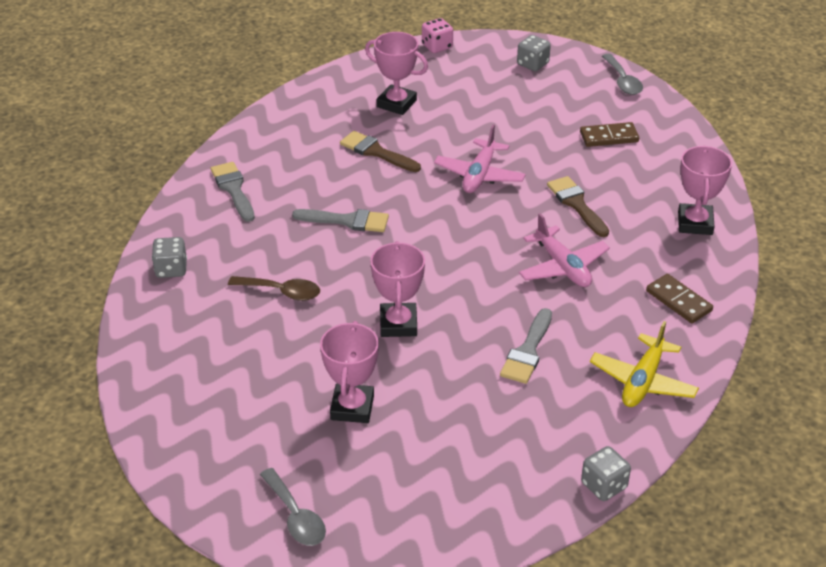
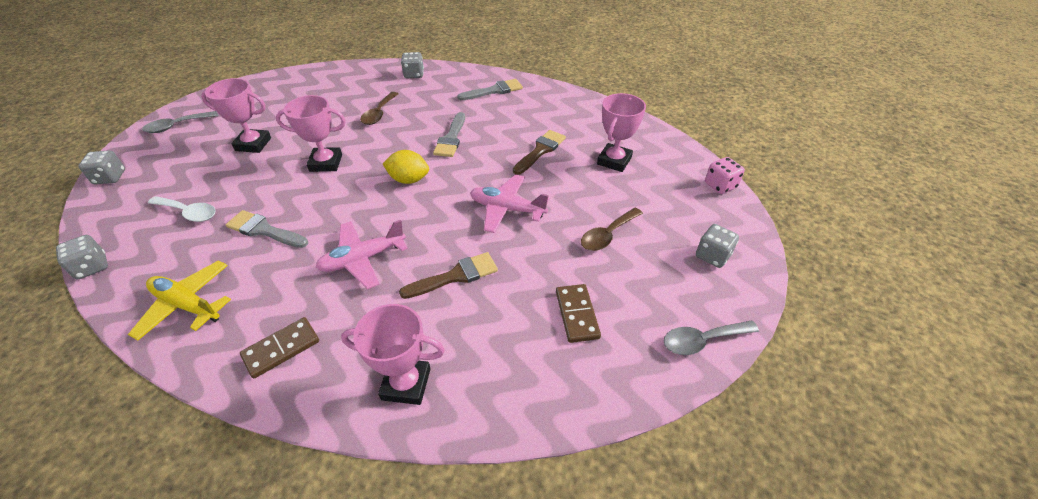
camera: 90 degrees right, 5 degrees up
none -> grey dice [78,150,125,185]
none -> white spoon [148,196,216,222]
none -> yellow lemon [383,150,429,184]
none -> brown spoon [581,208,643,251]

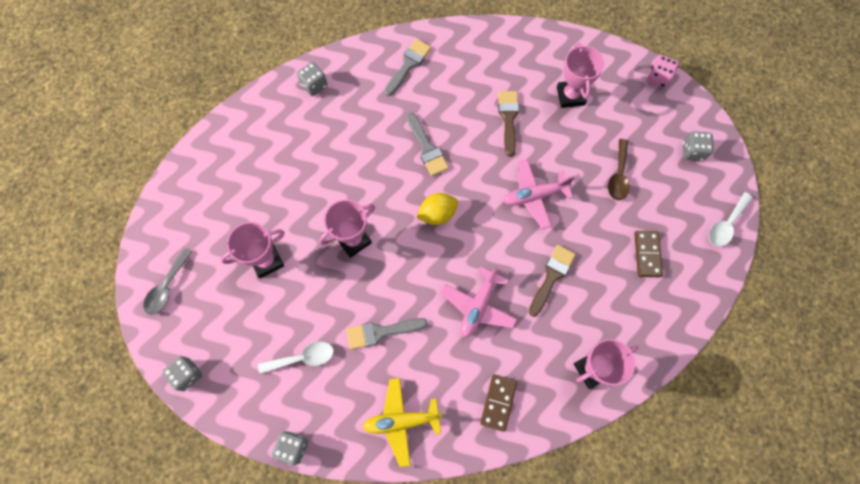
camera: 35 degrees left, 25 degrees up
brown spoon [360,92,398,125] -> none
brown domino [556,284,601,343] -> brown domino turned 45 degrees clockwise [634,231,663,277]
grey spoon [664,321,759,355] -> white spoon [709,192,753,247]

